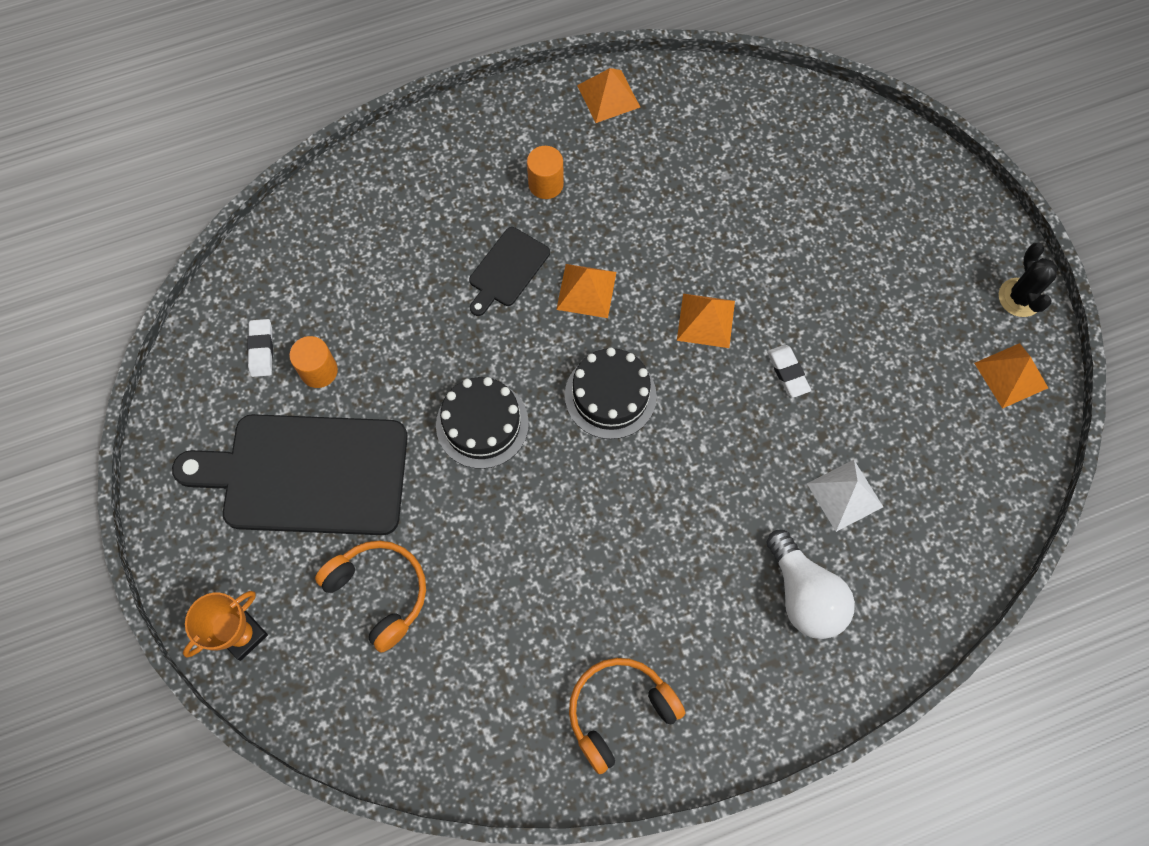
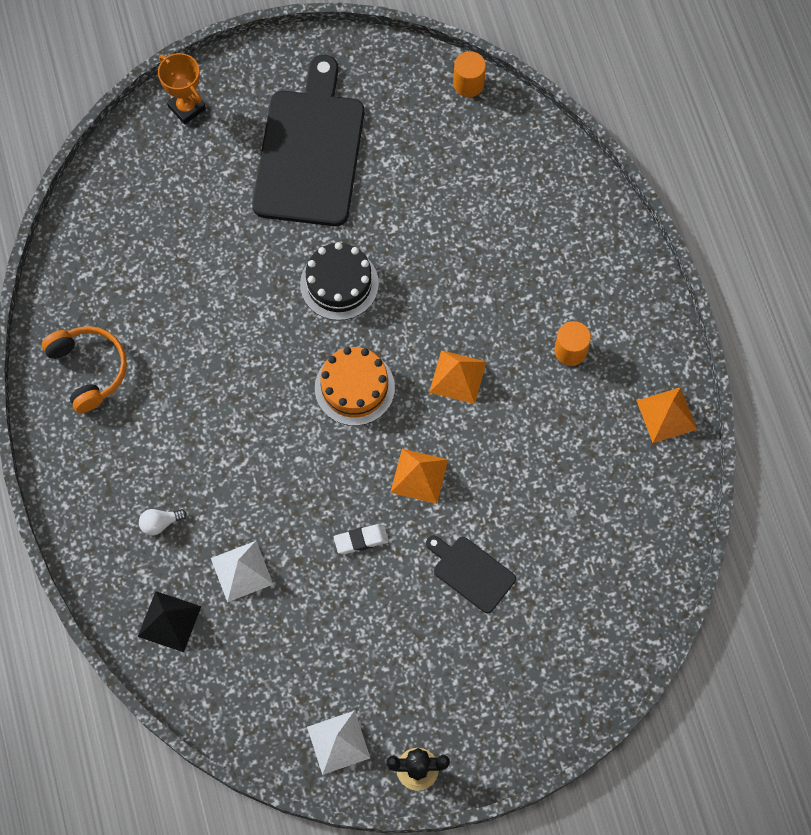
camera: 95 degrees right, 0 degrees up
white eraser [247,319,273,377] -> none
orange cylinder [289,336,338,388] -> orange cylinder moved to [453,51,486,97]
orange headphones [315,541,426,653] -> none
black cutting board [469,227,550,316] -> black cutting board moved to [426,535,516,613]
black cake [565,348,657,439] -> orange cake [315,347,395,426]
white light bulb [767,530,855,639] -> white light bulb [139,509,187,536], size x0.48
orange pyramid [974,343,1048,409] -> white pyramid [307,711,370,775]
none -> black pyramid [138,591,201,652]

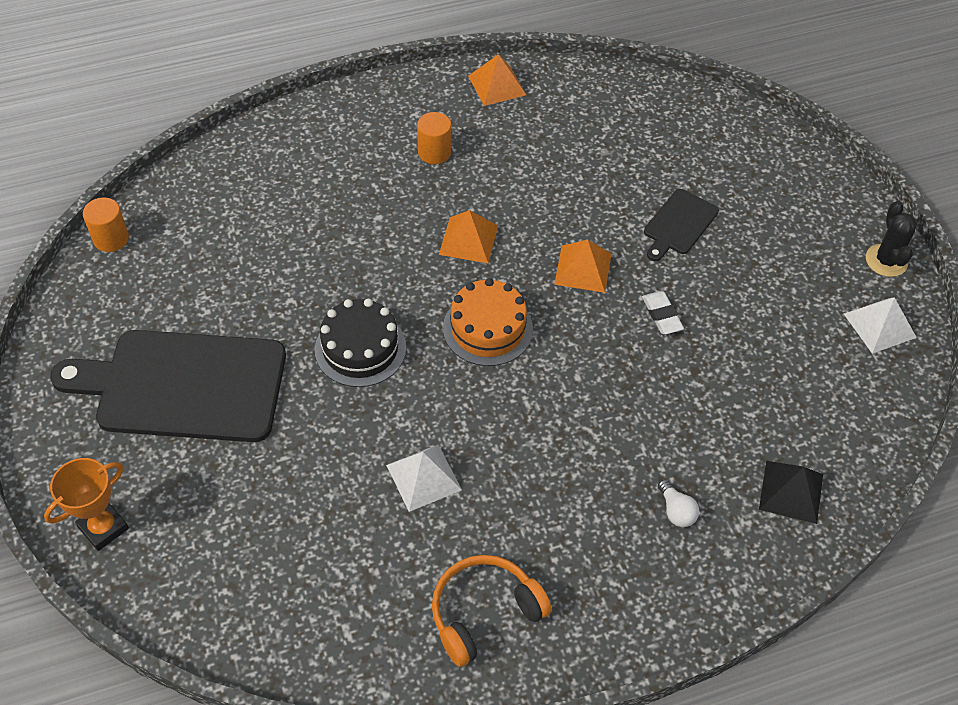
camera: 95 degrees left, 15 degrees down
white pyramid [211,541,273,602] -> white pyramid moved to [386,444,462,512]

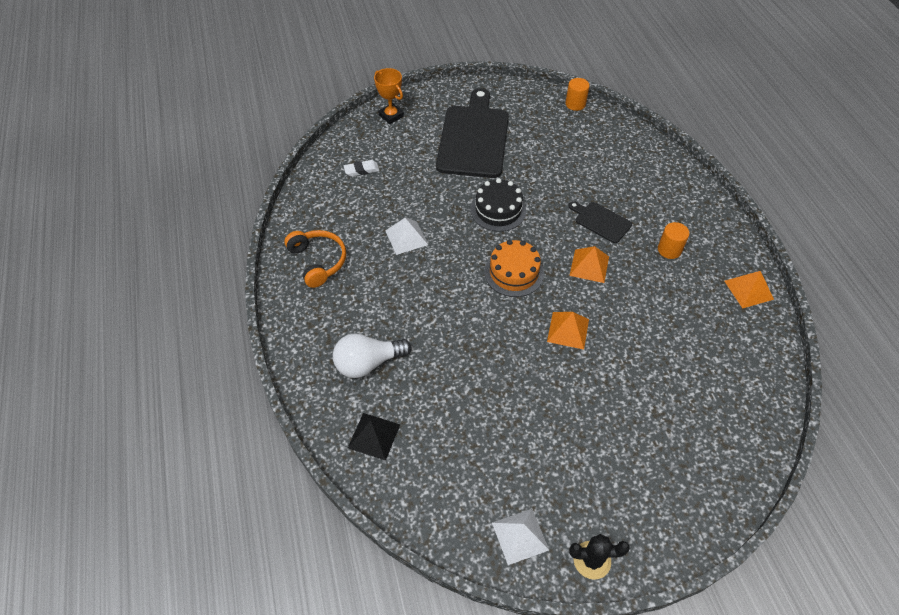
camera: 95 degrees right, 0 degrees up
white eraser [642,291,684,334] -> white eraser moved to [344,160,379,177]
black cutting board [644,189,719,261] -> black cutting board moved to [568,201,632,243]
white light bulb [658,480,699,527] -> white light bulb [333,333,411,378], size x2.08

